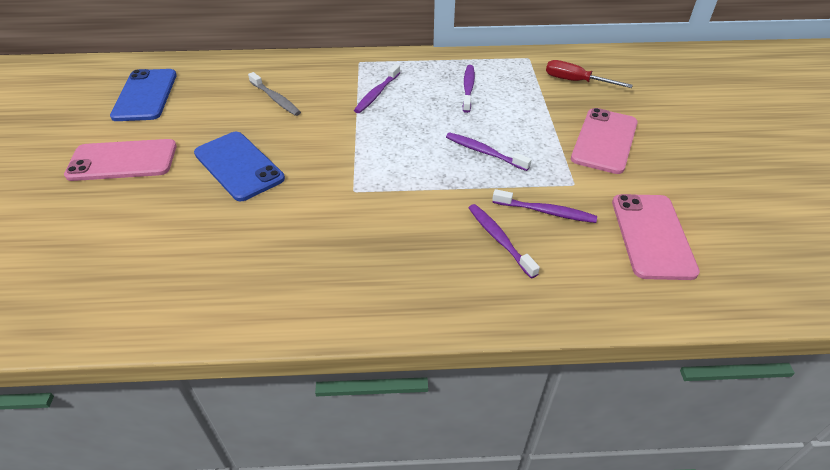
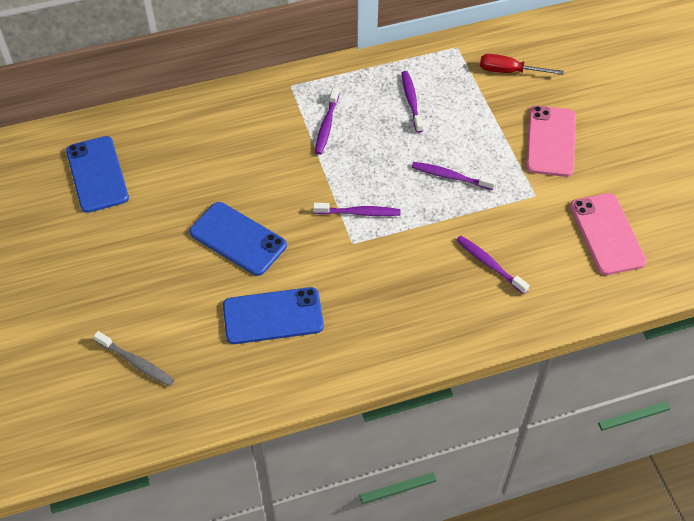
camera: 15 degrees left, 10 degrees up
pink phone [64,139,177,181] -> none
grey toothbrush [248,72,301,116] -> grey toothbrush moved to [94,331,174,386]
purple toothbrush [492,189,597,223] -> purple toothbrush moved to [313,203,401,216]
none -> blue phone [223,287,324,344]

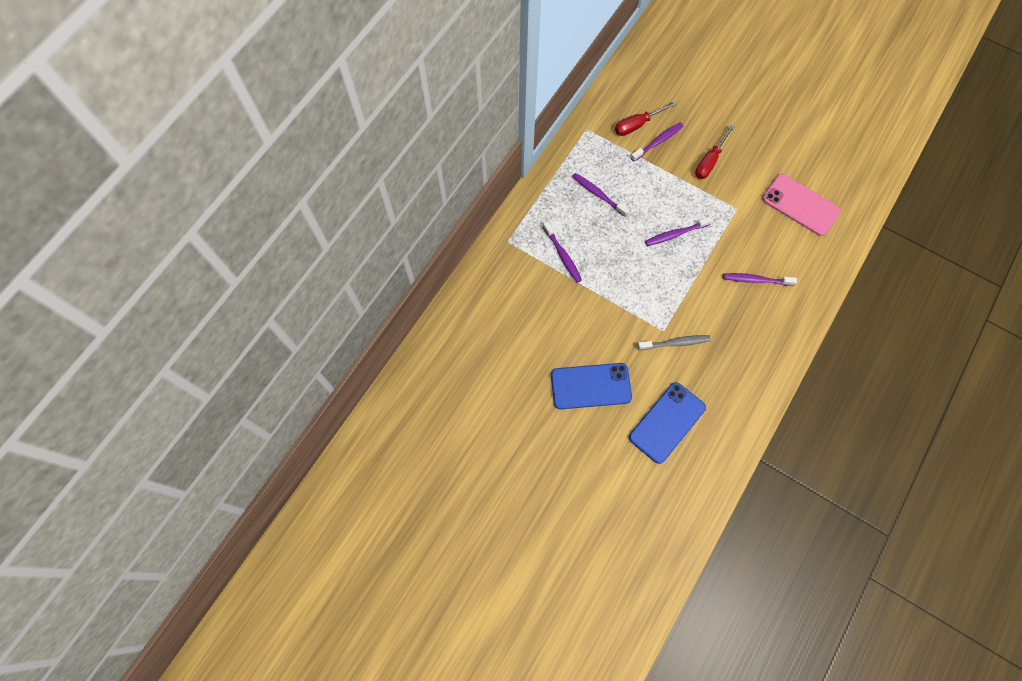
camera: 40 degrees left, 15 degrees up
blue phone [66,136,129,213] -> none
grey toothbrush [94,331,174,386] -> grey toothbrush moved to [638,335,711,350]
purple toothbrush [313,203,401,216] -> purple toothbrush moved to [631,122,683,162]
pink phone [526,106,576,177] -> red screwdriver [695,124,735,179]

